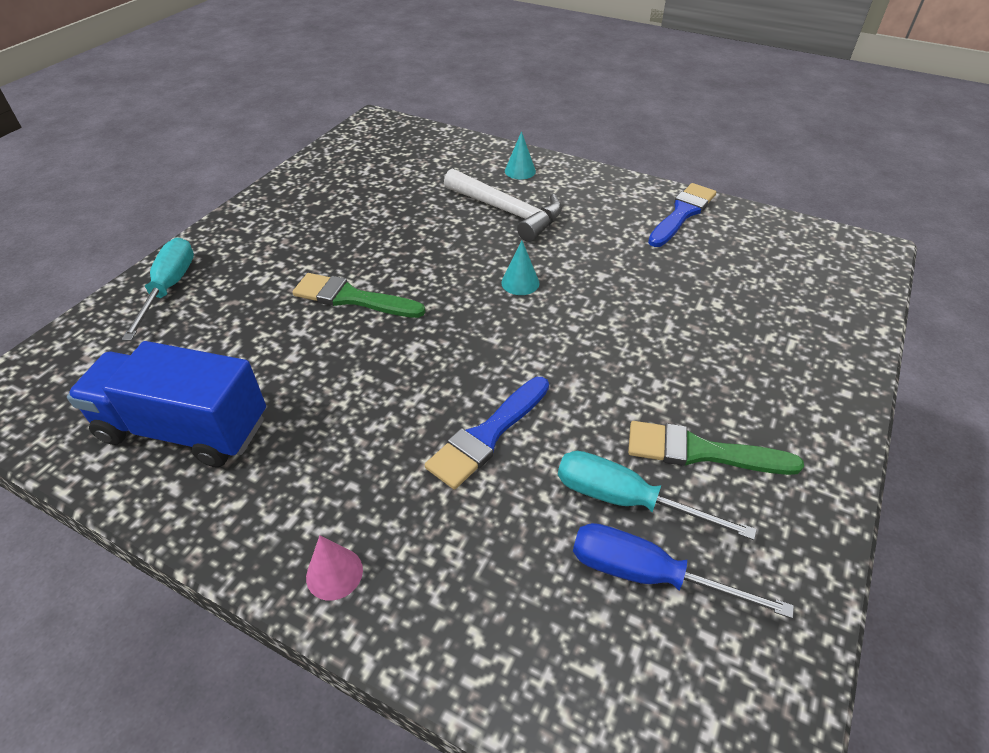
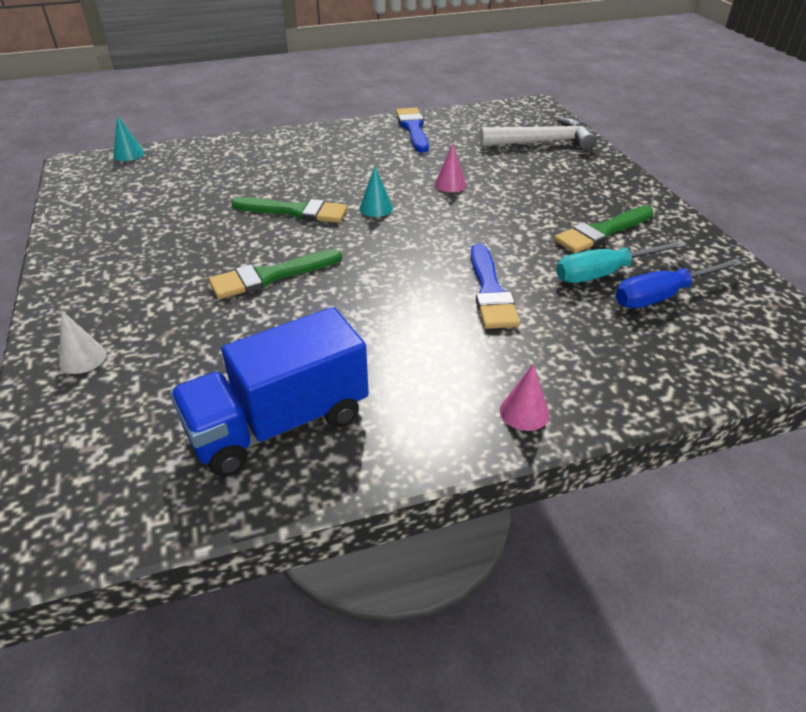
camera: 45 degrees left, 5 degrees down
turquoise screwdriver [122,238,194,340] -> white cone [59,310,107,374]
white hammer [444,169,562,242] -> white hammer moved to [480,117,597,151]
turquoise cone [505,131,536,180] -> turquoise cone moved to [113,115,144,161]
none -> green brush [231,197,348,223]
none -> pink cone [435,143,466,192]

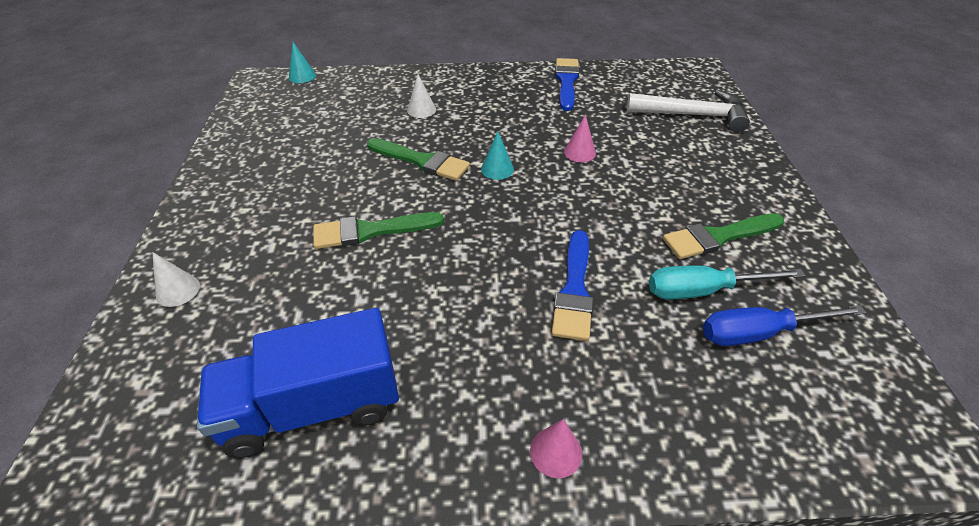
camera: 15 degrees right, 5 degrees up
none -> white cone [407,74,436,118]

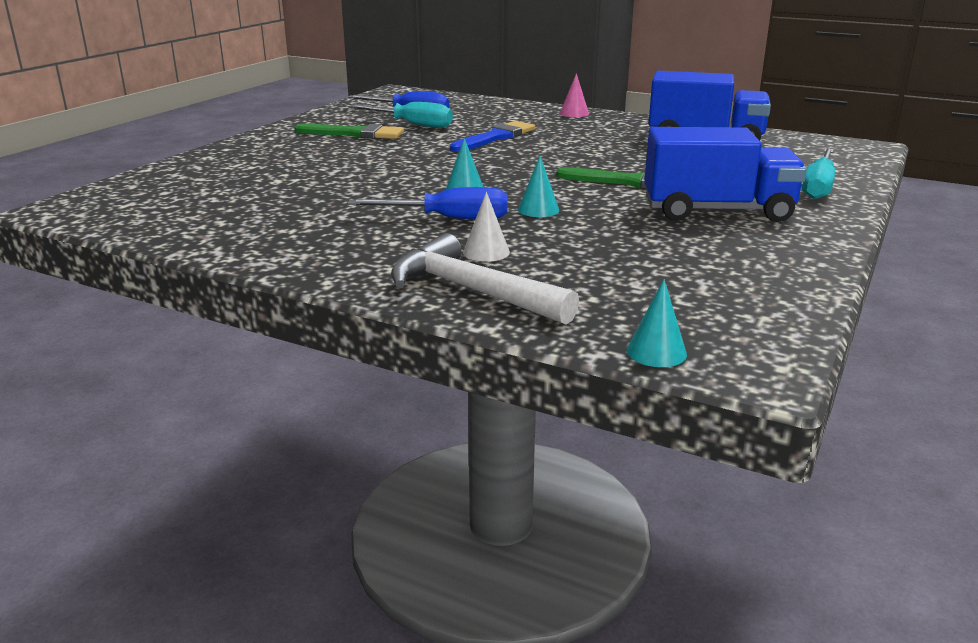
camera: 150 degrees left, 20 degrees down
white cone [152,252,200,307] -> turquoise screwdriver [802,148,835,199]
green brush [367,138,470,181] -> turquoise cone [518,156,559,217]
blue brush [555,58,579,111] -> none
pink cone [564,115,596,162] -> none
white hammer [627,90,750,132] -> white hammer moved to [391,233,579,325]
none -> blue screwdriver [347,187,508,219]
none -> blue truck [644,127,807,222]

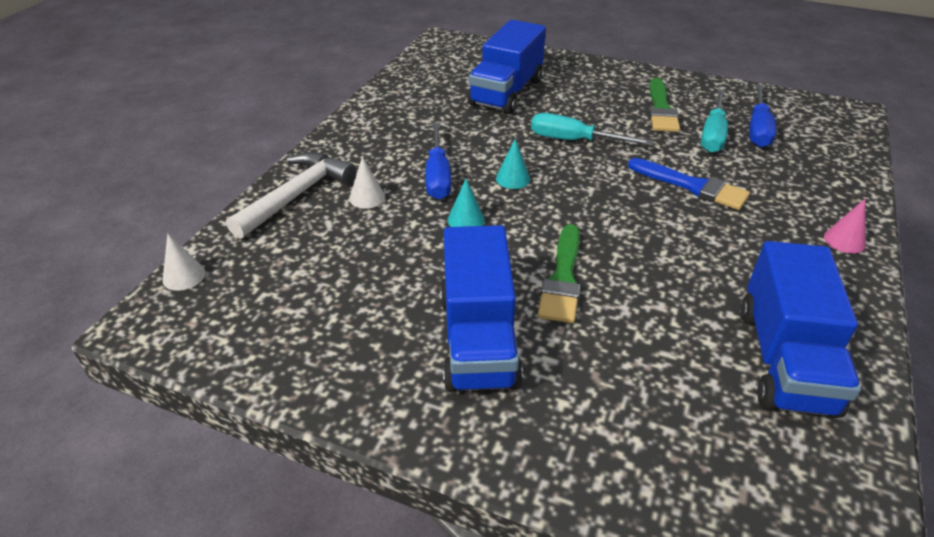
camera: 85 degrees right, 15 degrees up
turquoise cone [627,279,687,367] -> white cone [163,233,205,291]
turquoise screwdriver [802,148,835,199] -> turquoise screwdriver moved to [531,113,653,145]
none -> blue truck [468,20,546,114]

